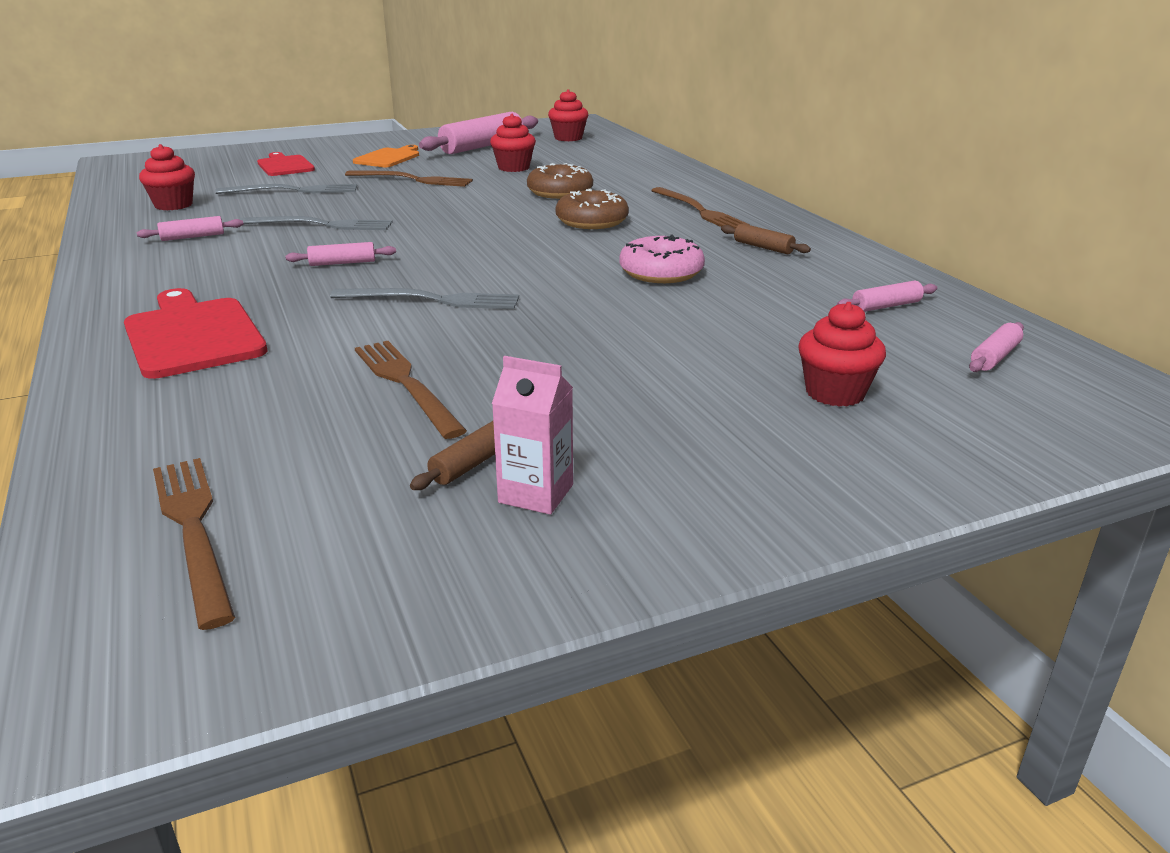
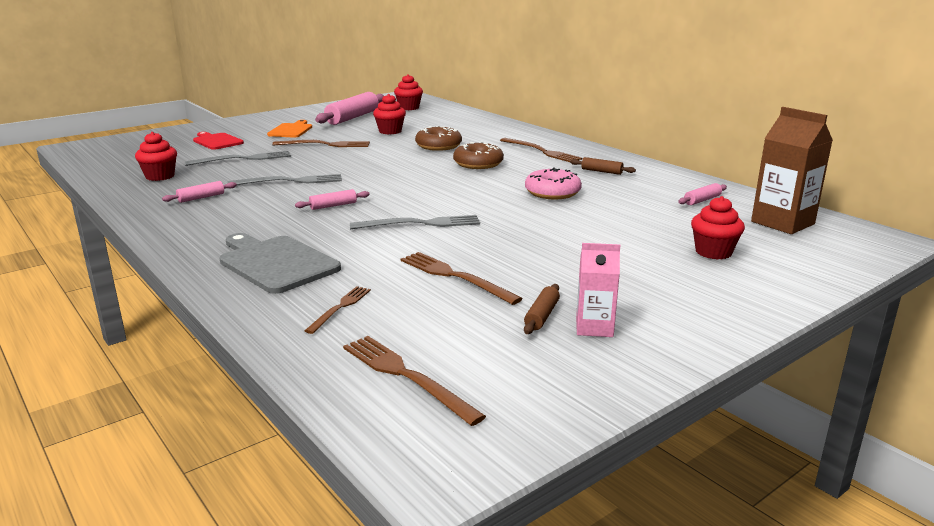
camera: 15 degrees left, 5 degrees down
red cutting board [124,288,268,379] -> grey cutting board [220,233,341,294]
pink rolling pin [969,322,1024,372] -> brown carton [751,107,833,234]
none -> brown fork [305,286,371,334]

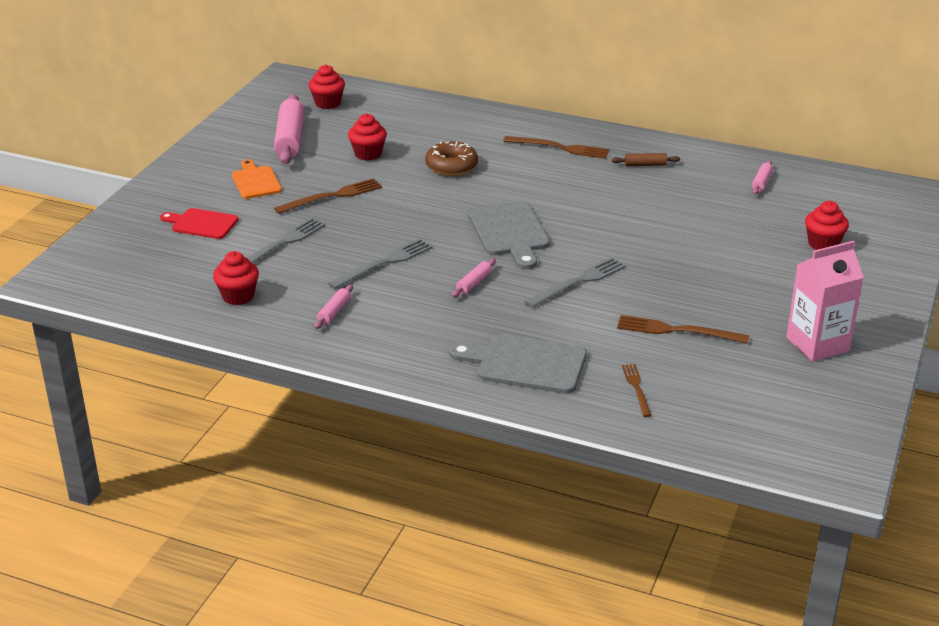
camera: 30 degrees left, 10 degrees up
brown fork [343,336,486,426] -> none
brown donut [453,142,504,169] -> none
brown rolling pin [524,284,560,334] -> none
pink donut [525,168,582,199] -> none
pink carton [576,243,620,337] -> pink carton [786,241,864,362], size x1.67
brown carton [751,107,833,234] -> none
none -> grey cutting board [468,202,550,269]

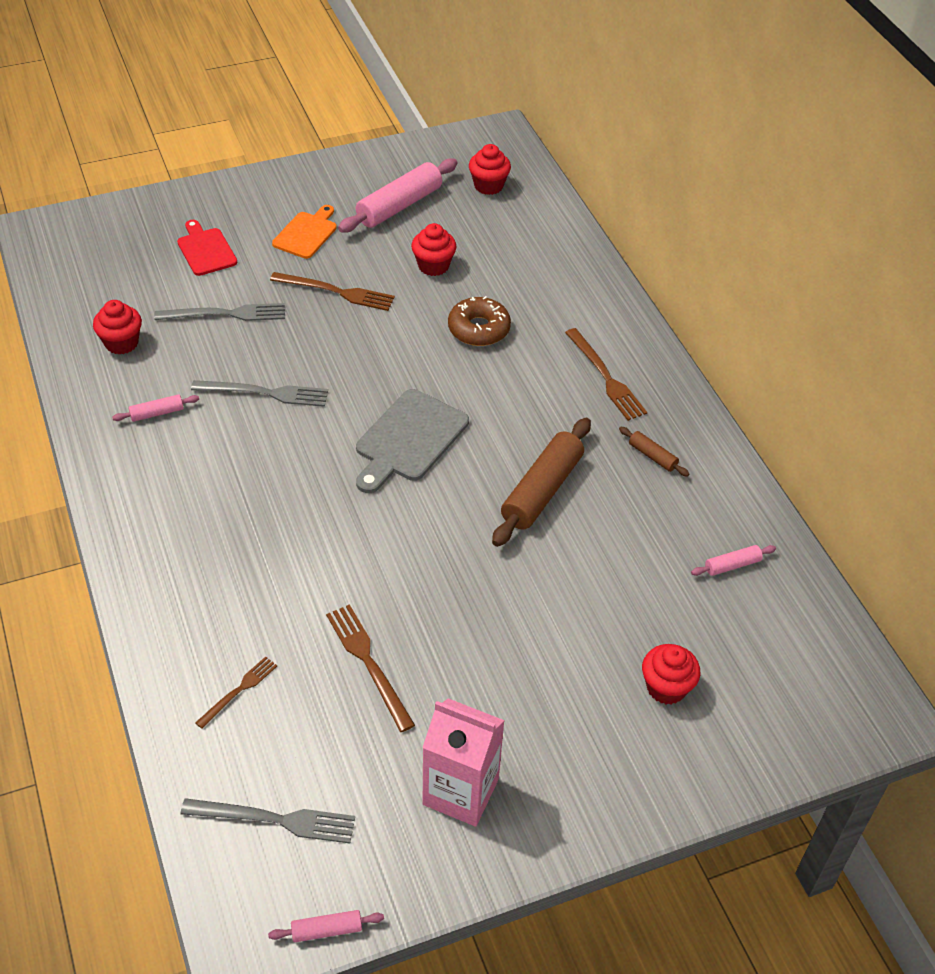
camera: 45 degrees right, 15 degrees up
grey cutting board [449,334,587,394] -> none
pink rolling pin [451,259,496,298] -> pink rolling pin moved to [268,910,384,942]
grey fork [524,257,626,308] -> grey fork moved to [181,798,355,843]
none -> brown rolling pin [492,418,591,547]

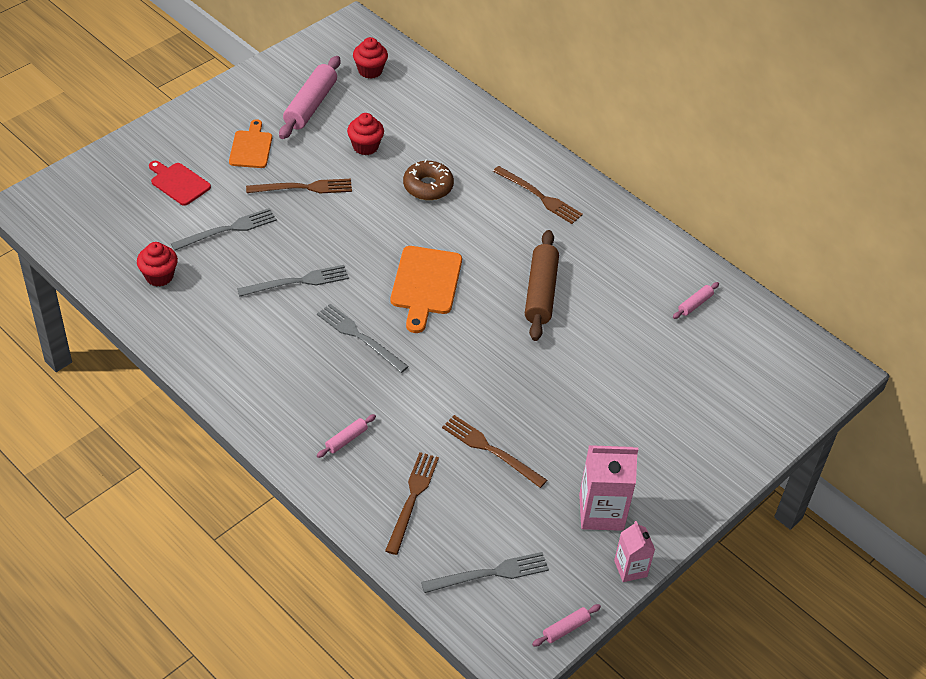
camera: 25 degrees left, 0 degrees up
pink rolling pin [112,394,199,422] -> pink rolling pin moved to [317,414,376,458]
brown fork [195,656,277,729] -> brown fork [385,452,439,555], size x1.61
grey cutting board [356,389,469,493] -> orange cutting board [391,246,462,333]
brown rolling pin [619,427,689,477] -> none
red cupcake [642,644,700,704] -> none
none -> grey fork [317,304,409,373]
none -> pink carton [614,521,655,582]

